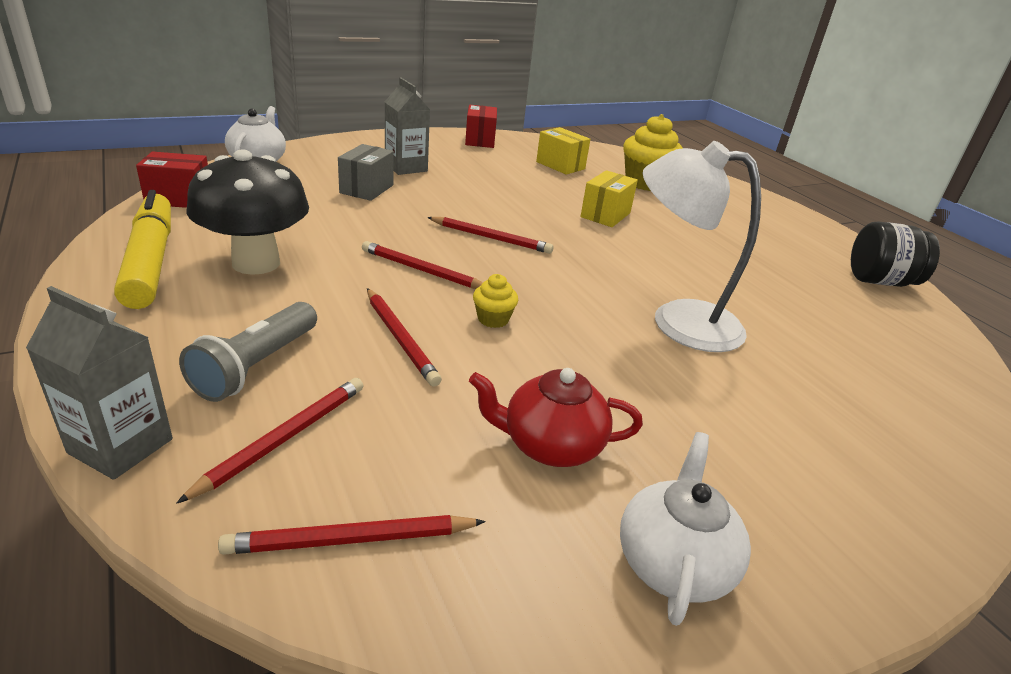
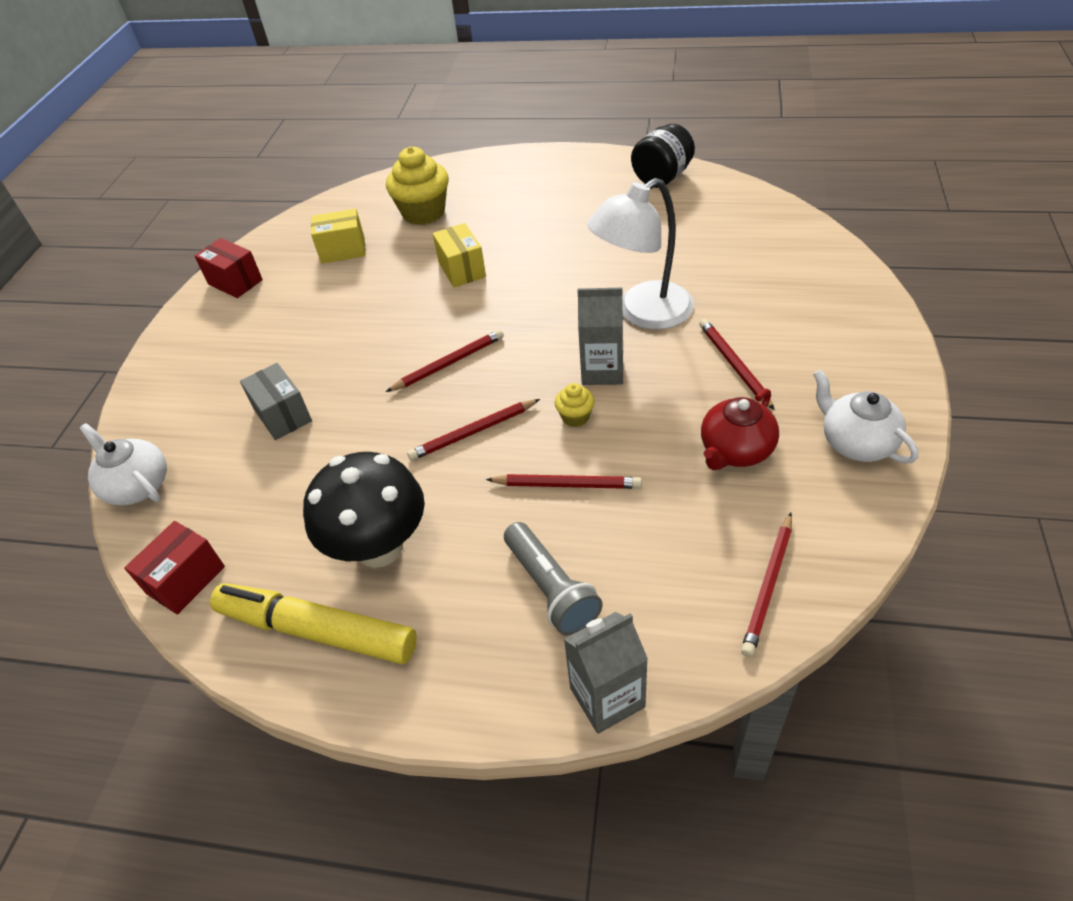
camera: 45 degrees left, 15 degrees up
red pencil [176,378,364,504] -> red pencil moved to [699,319,775,410]
grey carton [385,78,430,175] -> grey carton moved to [578,287,623,385]

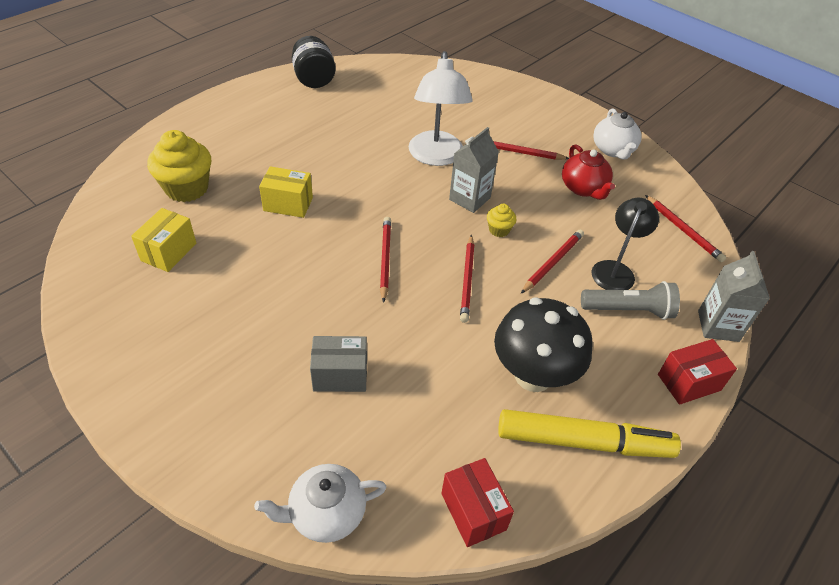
camera: 65 degrees left, 0 degrees up
red box [195,238,263,298] -> red box moved to [658,339,737,405]
yellow marker [210,583,417,664] -> yellow marker turned 135 degrees counterclockwise [498,409,681,458]
white teapot [813,370,918,464] -> white teapot turned 90 degrees counterclockwise [593,108,642,160]
none -> black lamp [591,198,659,290]

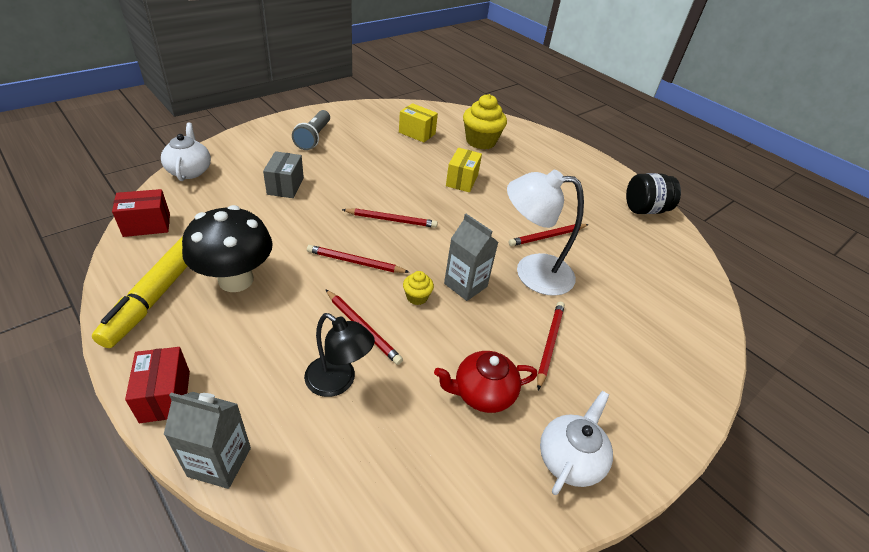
camera: 95 degrees right, 5 degrees down
grey flashlight [581,281,680,320] -> grey flashlight moved to [292,110,330,150]
white teapot [593,108,642,160] -> white teapot turned 120 degrees clockwise [540,391,613,495]
red pencil [645,195,726,262] -> red pencil moved to [508,224,589,246]

